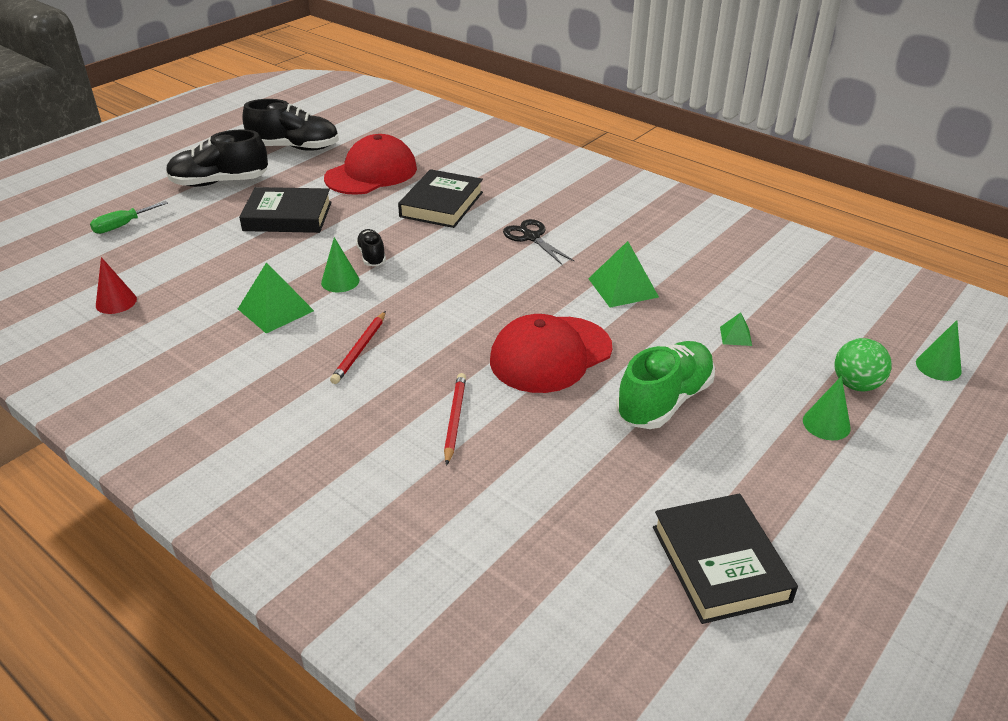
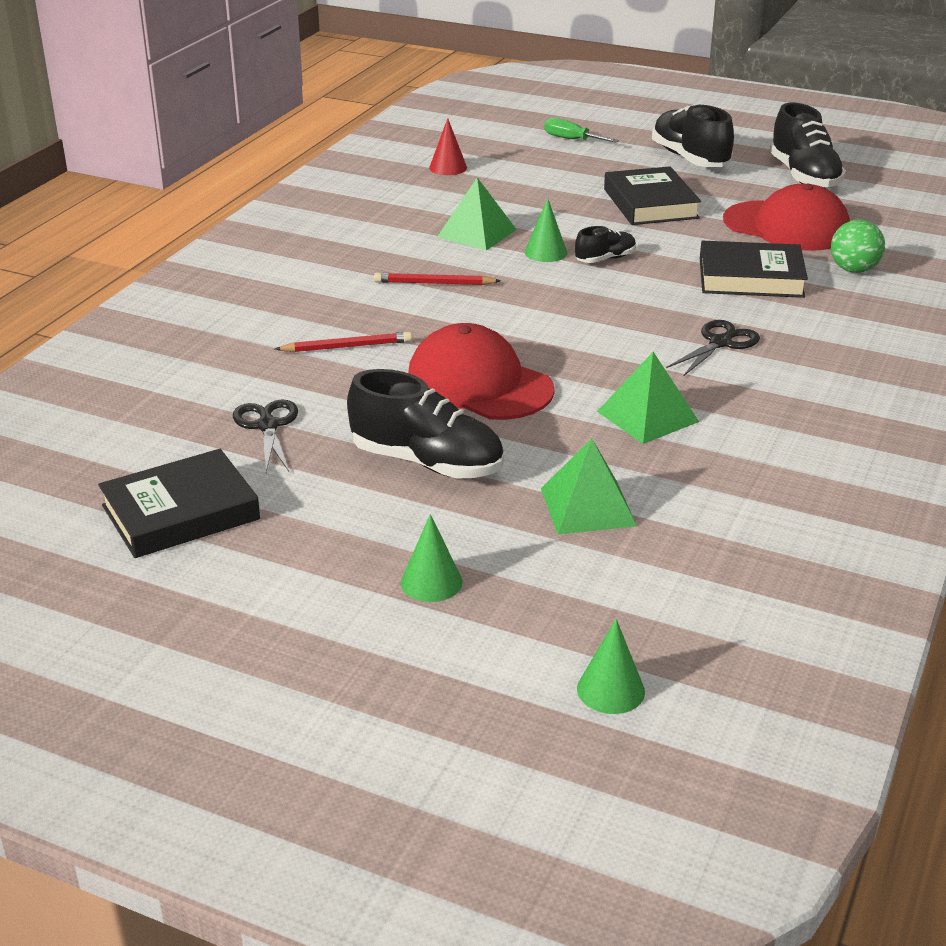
camera: 75 degrees right, 5 degrees down
green shoe [616,341,715,429] -> black shoe [347,369,504,478]
green pyramid [720,312,752,346] -> green pyramid [541,438,637,535], size x1.98
green ball [834,338,892,391] -> green ball moved to [831,220,885,273]
none -> black scissors [233,399,298,472]

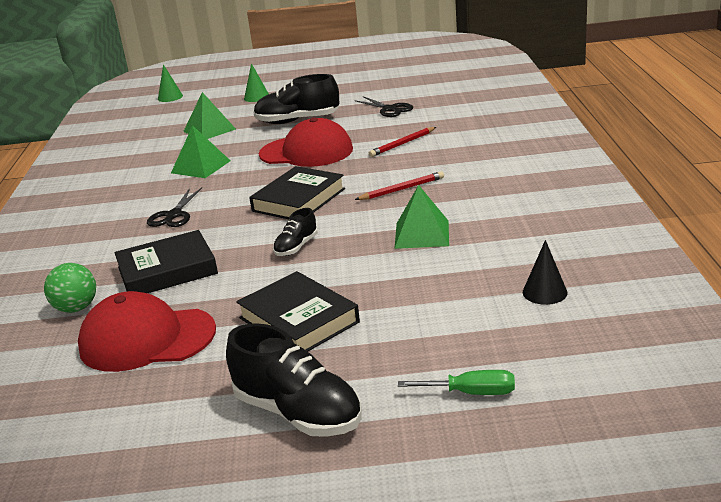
camera: 155 degrees right, 5 degrees down
black book [98,449,260,558] -> black book moved to [249,166,345,219]
red cone [429,118,467,175] -> black cone [523,240,567,305]
green cone [525,198,567,262] -> none
black shoe [770,103,846,188] -> none

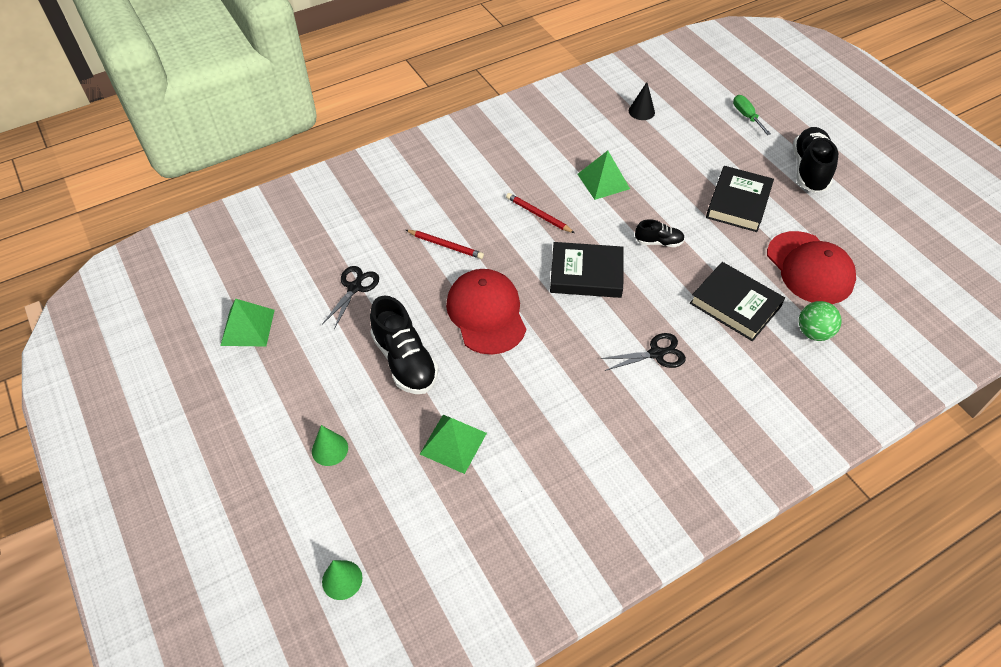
camera: 120 degrees left, 25 degrees up
green pyramid [171,126,231,178] -> green pyramid moved to [220,298,275,347]

